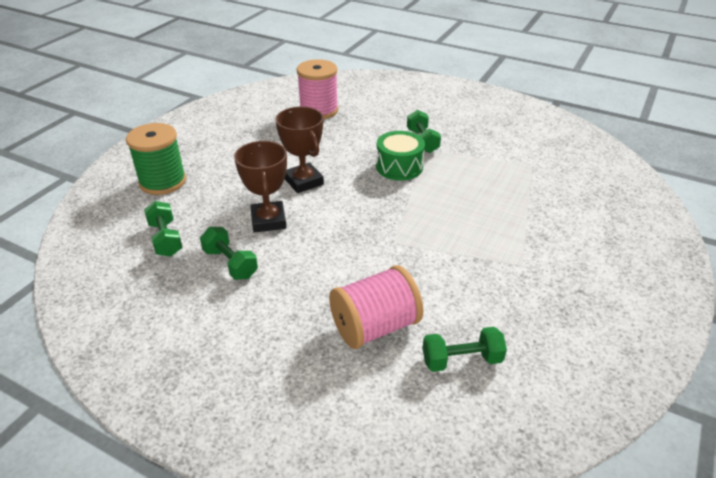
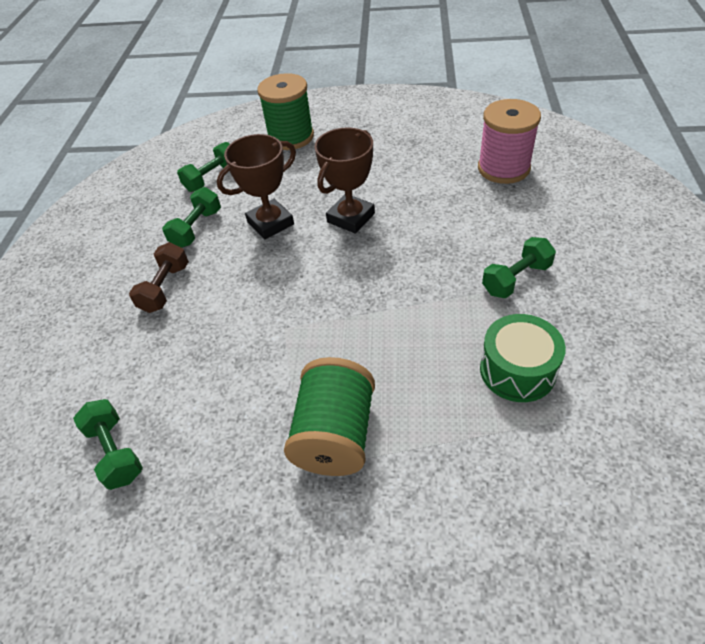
camera: 70 degrees right, 10 degrees up
pink spool [329,265,423,349] -> none
green drum [376,131,425,181] -> green drum moved to [480,314,566,402]
none -> brown dumbbell [129,242,189,313]
none -> green spool [284,357,375,476]

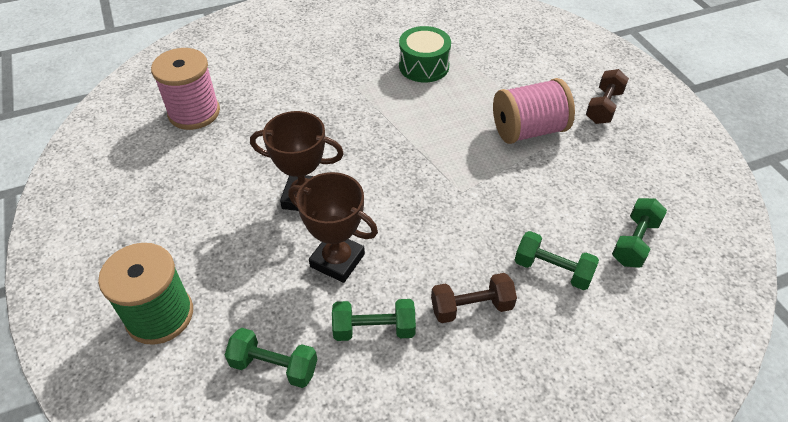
camera: 120 degrees left, 0 degrees up
green spool [284,357,375,476] -> pink spool [493,78,575,144]
green dumbbell [482,237,556,298] -> green dumbbell moved to [515,231,599,290]
none -> brown dumbbell [586,69,629,124]

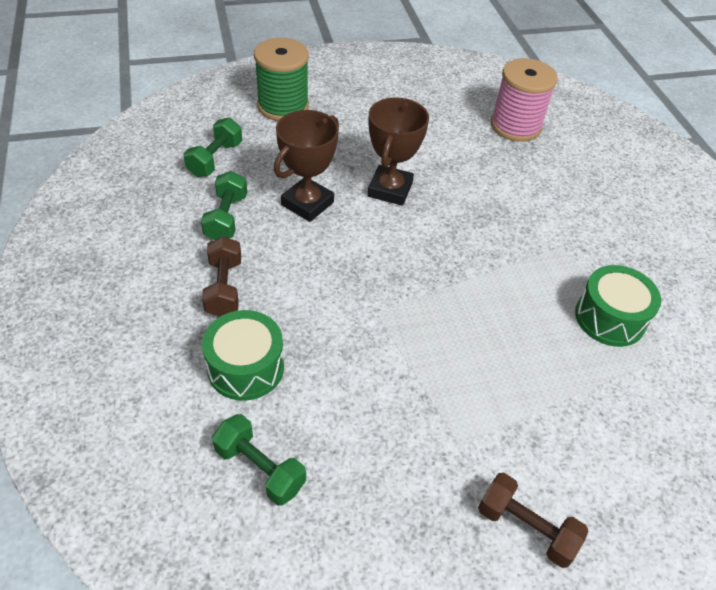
camera: 95 degrees right, 0 degrees up
pink spool [493,78,575,144] -> none
green dumbbell [515,231,599,290] -> green drum [202,310,284,401]

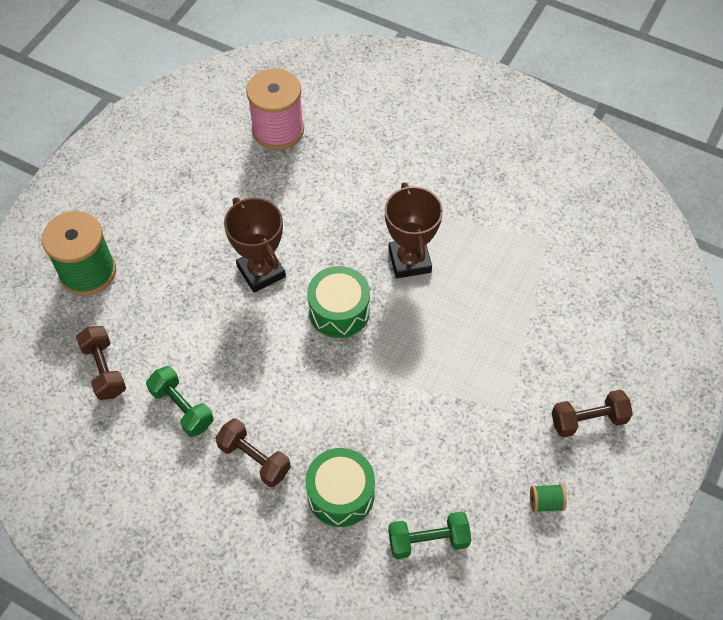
camera: 45 degrees left, 10 degrees up
green dumbbell [183,118,243,177] -> brown dumbbell [76,326,126,400]
brown trophy [274,110,339,222] -> brown trophy moved to [385,182,443,278]
green drum [575,265,661,347] -> green drum moved to [307,266,370,338]
none -> green spool [530,484,567,513]

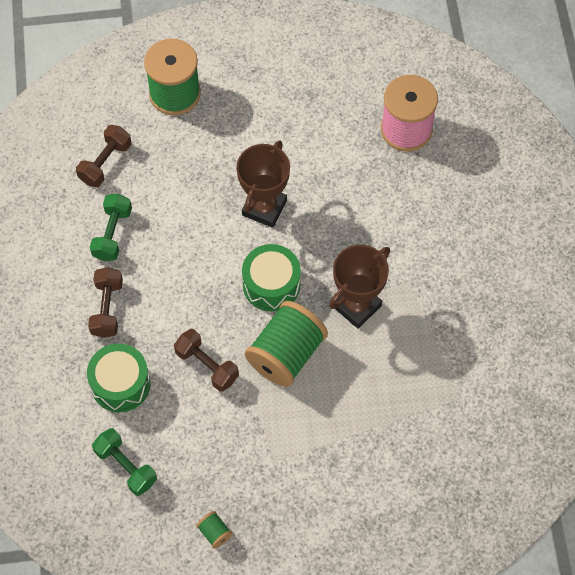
camera: 55 degrees right, 5 degrees up
brown dumbbell [551,390,633,438] -> brown dumbbell moved to [174,329,239,392]
none -> green spool [245,301,328,387]

